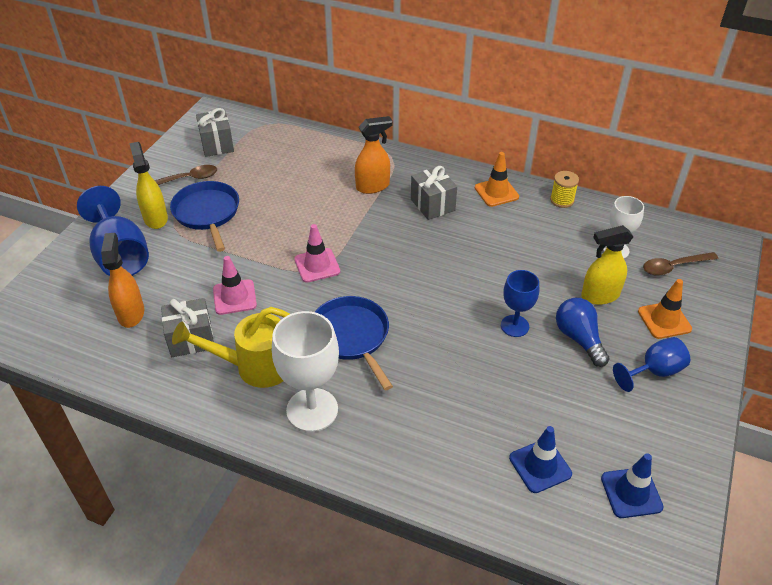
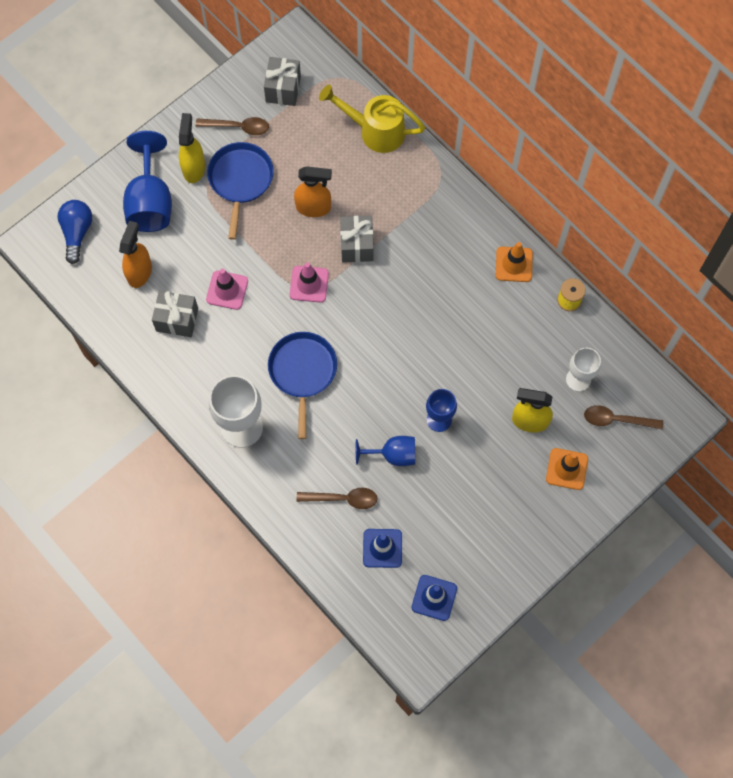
camera: 25 degrees right, 25 degrees up
yellow watering can [172,307,290,388] -> yellow watering can moved to [319,84,425,153]
orange spray bottle [355,116,393,194] -> orange spray bottle moved to [294,166,332,217]
grey gift [411,166,457,220] -> grey gift moved to [340,216,374,262]
blue light bulb [556,298,610,367] -> blue light bulb moved to [57,200,92,264]
blue goblet [613,337,690,392] -> blue goblet moved to [356,436,415,466]
none -> brown spoon [297,488,378,509]

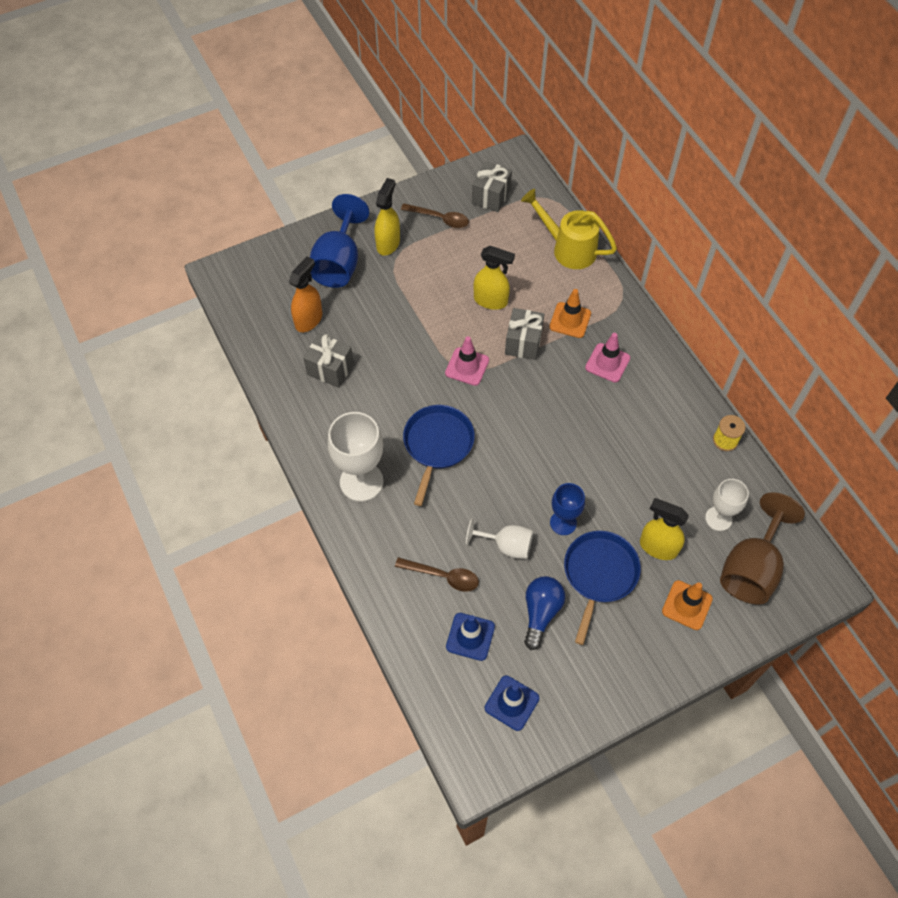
camera: 15 degrees right, 10 degrees down
blue light bulb [57,200,92,264] -> blue light bulb moved to [524,576,565,650]
pink traffic cone [206,269,248,310] -> pink traffic cone moved to [585,333,630,383]
blue pan [207,142,274,240] -> blue pan moved to [564,531,641,645]
orange spray bottle [294,166,332,217] -> yellow spray bottle [474,246,515,310]
blue goblet [356,436,415,466] -> white goblet [466,518,533,559]
orange traffic cone [496,242,533,282] -> orange traffic cone moved to [549,289,591,338]
brown spoon [584,405,663,429] -> brown goblet [720,492,805,604]

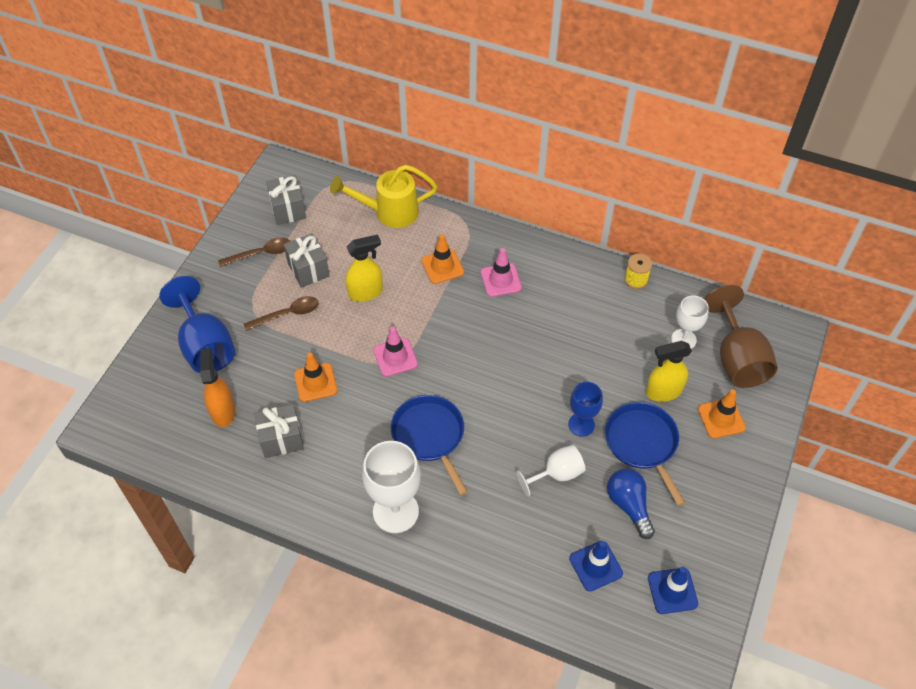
camera: 40 degrees left, 5 degrees down
yellow spray bottle [375,178,400,256] -> none
brown spoon [395,557,479,592] -> brown spoon moved to [244,296,319,331]
grey gift [505,308,544,360] -> grey gift moved to [284,233,329,288]
none -> orange traffic cone [294,352,337,402]

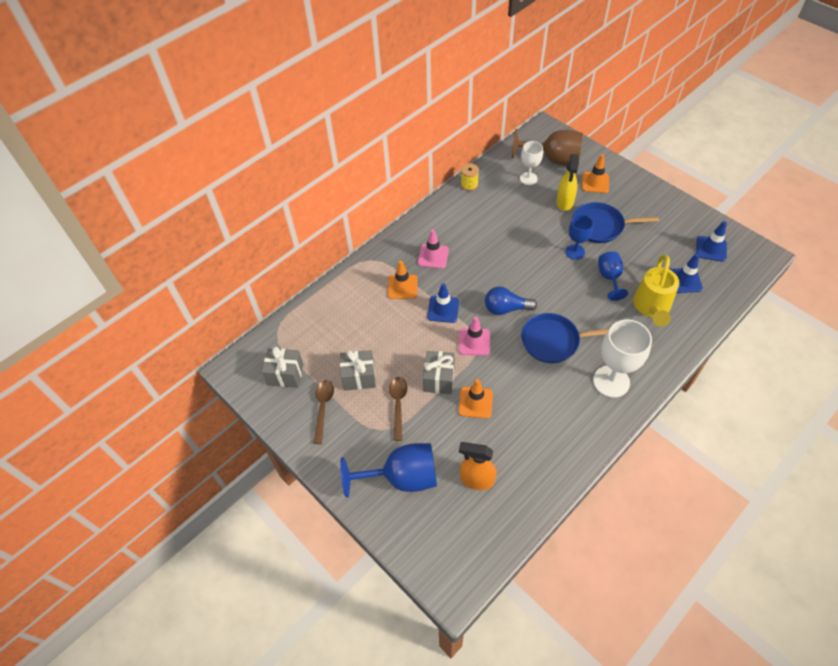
camera: 65 degrees left, 0 degrees up
grey gift [254,404,304,458] -> grey gift moved to [423,351,455,394]
yellow watering can [330,165,438,228] -> yellow watering can moved to [633,255,679,327]
yellow spray bottle [345,235,383,302] -> none
white goblet [516,445,586,497] -> blue goblet [598,251,628,301]
blue light bulb [607,469,655,539] -> blue light bulb moved to [485,286,537,315]
none -> blue traffic cone [427,283,459,323]

